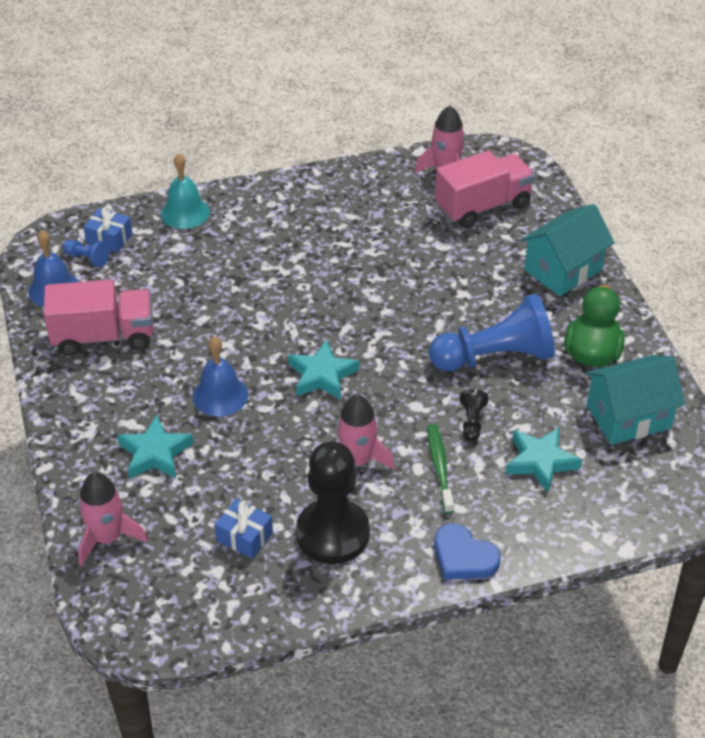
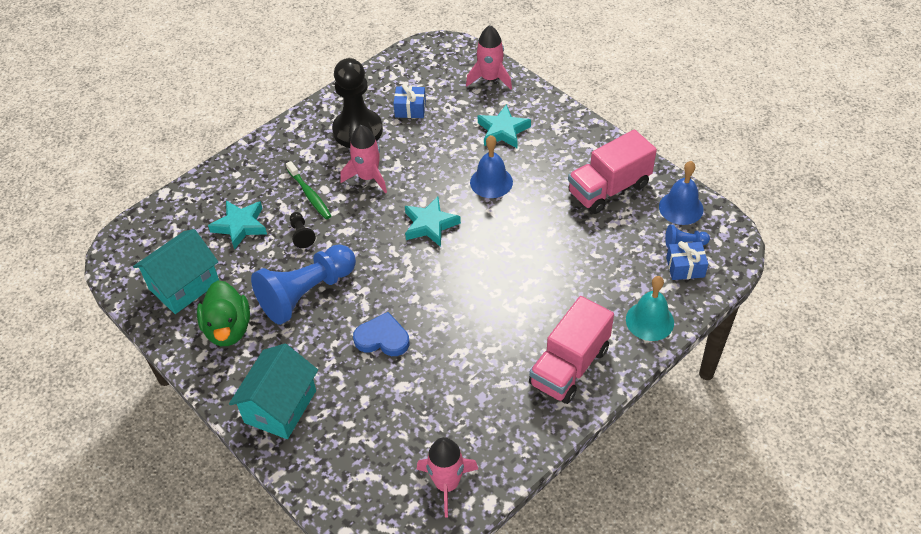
camera: 155 degrees right, 5 degrees up
blue heart [434,523,501,580] -> blue heart moved to [353,312,409,356]
pink truck [435,150,535,228] -> pink truck moved to [529,296,614,404]

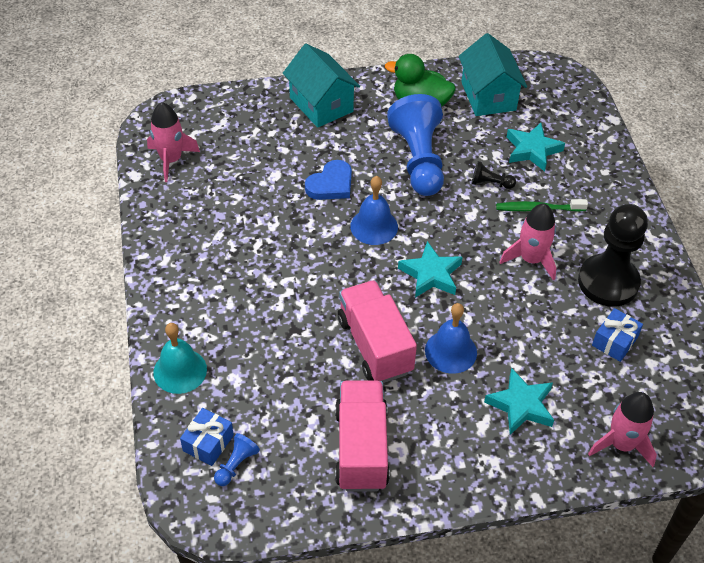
camera: 120 degrees right, 0 degrees up
pink truck [529,296,614,404] -> pink truck moved to [338,280,417,383]
blue bell [659,161,704,225] -> blue bell moved to [350,176,398,245]

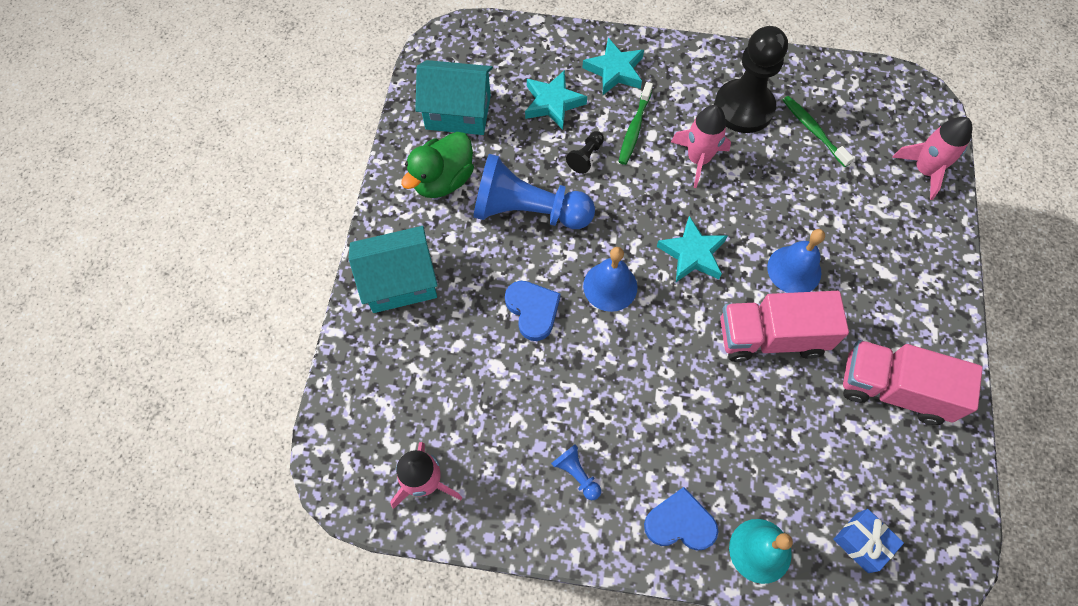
camera: 70 degrees left, 15 degrees up
blue pawn [214,433,260,486] -> blue pawn moved to [551,444,601,500]
turquoise star [484,368,554,435] -> turquoise star moved to [582,38,644,95]
blue gift [592,308,643,362] -> green toothbrush [783,96,854,167]
none -> blue heart [644,487,718,551]

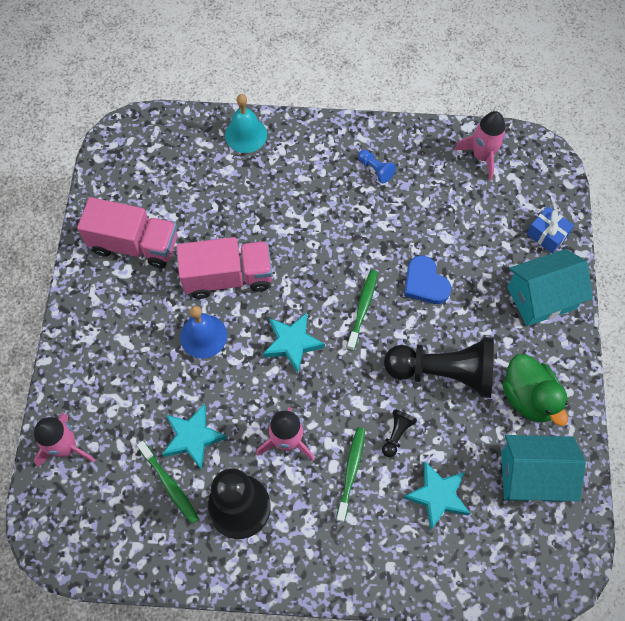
camera: 175 degrees right, 0 degrees up
green duck [401,132,474,198] -> green duck turned 120 degrees clockwise [503,354,569,426]
blue pawn [473,154,595,229] -> black pawn [384,337,494,398]
turquoise star [582,38,644,95] -> turquoise star moved to [162,403,227,470]
blue bell [583,247,637,312] -> green toothbrush [347,270,378,351]
blue heart [644,487,718,551] -> none
blue gift [833,509,904,573] -> blue gift moved to [527,206,574,253]

